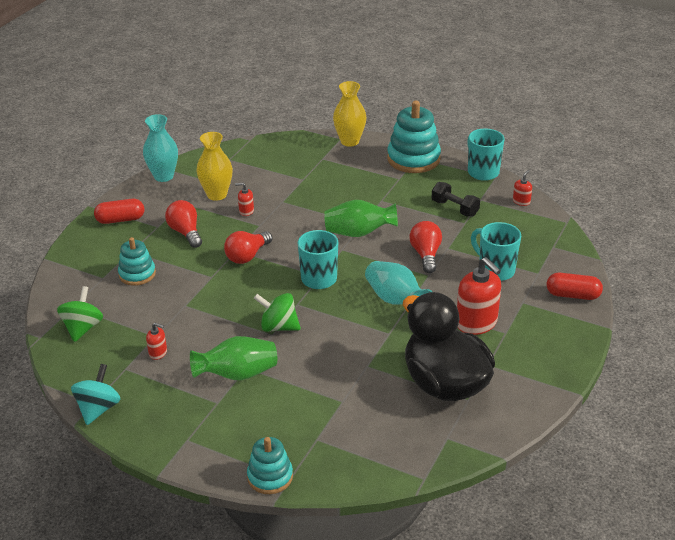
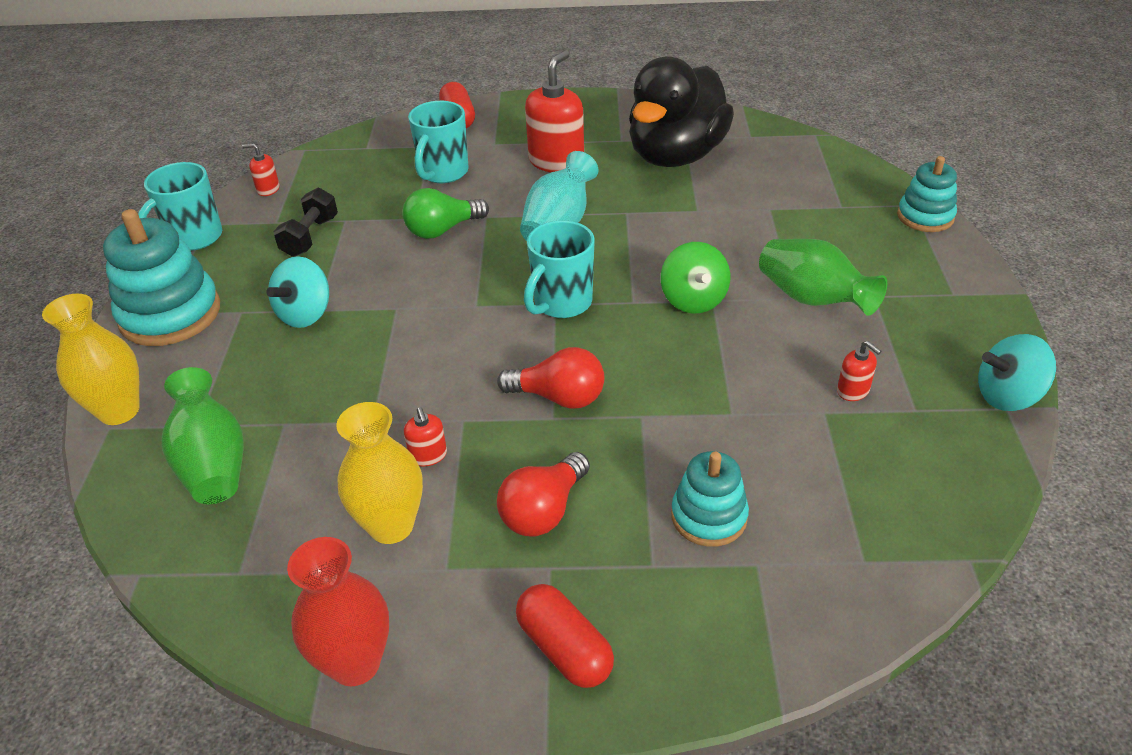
camera: 115 degrees left, 5 degrees up
green spinning top [57,286,103,342] -> none
turquoise vase [143,114,178,182] -> red vase [287,537,389,686]
red soap dispenser [146,323,167,360] -> red soap dispenser turned 150 degrees clockwise [837,341,881,401]
green vase [324,200,398,237] -> green vase moved to [162,367,244,504]
red light bulb [409,221,442,273] -> green light bulb [403,188,489,239]
none -> turquoise spinning top [266,256,329,328]

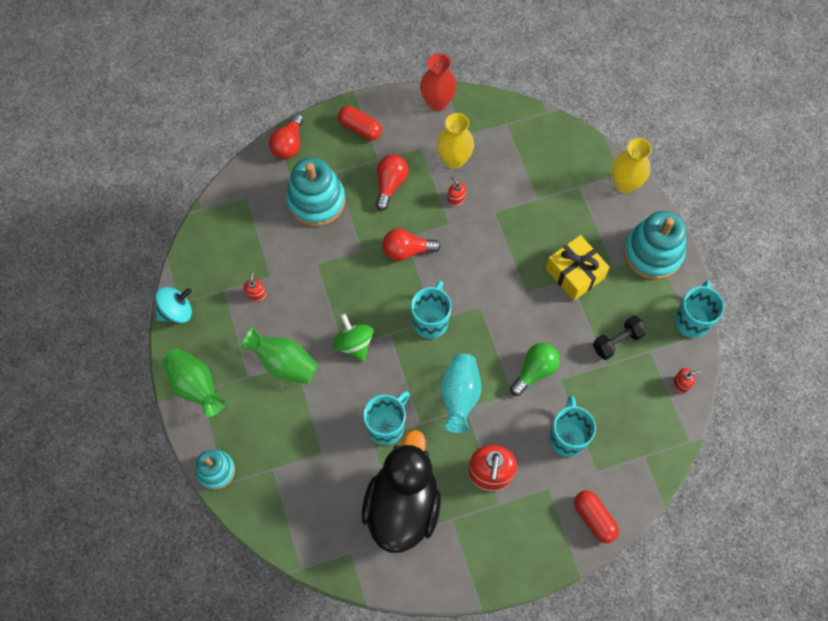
camera: 160 degrees right, 25 degrees up
green vase [162,367,244,504] -> green vase moved to [162,349,226,417]
turquoise spinning top [266,256,329,328] -> yellow gift [546,235,610,301]
black dumbbell [274,188,338,257] -> black dumbbell turned 60 degrees clockwise [593,315,647,360]
turquoise stacking toy [671,451,749,547] -> turquoise stacking toy [286,157,345,226], size x1.67
red soap dispenser [837,341,881,401] -> red soap dispenser turned 60 degrees clockwise [244,272,266,302]
none -> red light bulb [269,113,303,159]
none -> turquoise mug [363,391,410,445]

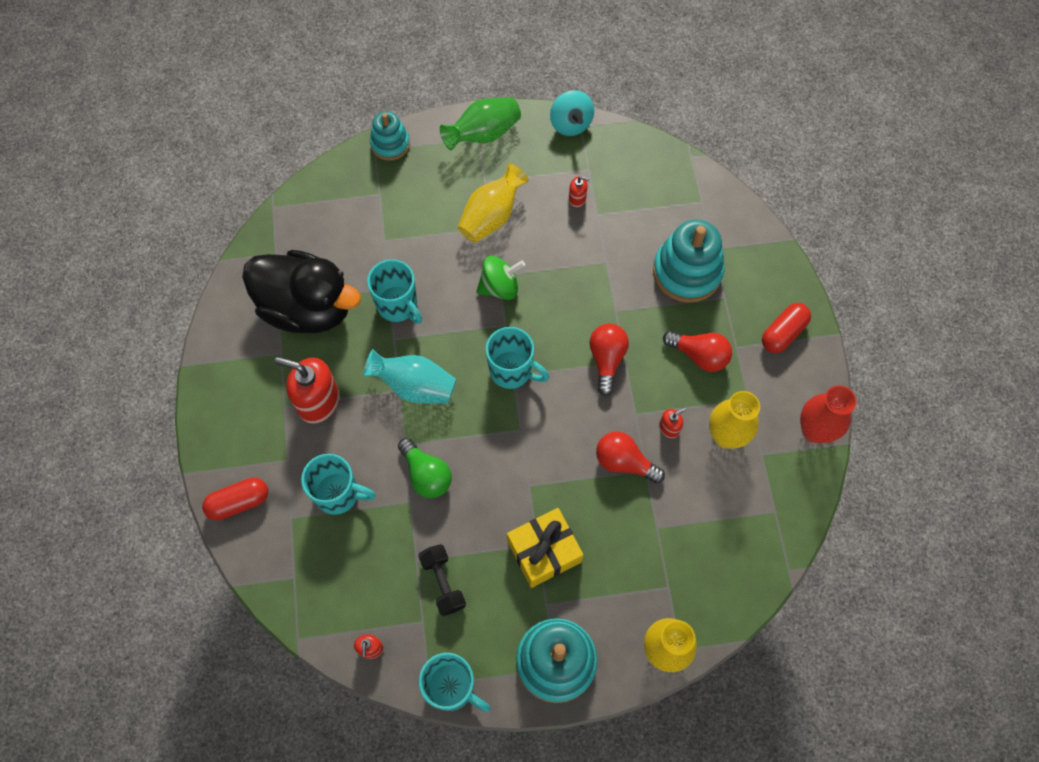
camera: 100 degrees right, 0 degrees up
green vase [241,327,318,384] -> yellow vase [458,163,529,243]
red light bulb [269,113,303,159] -> red light bulb moved to [596,431,665,484]

